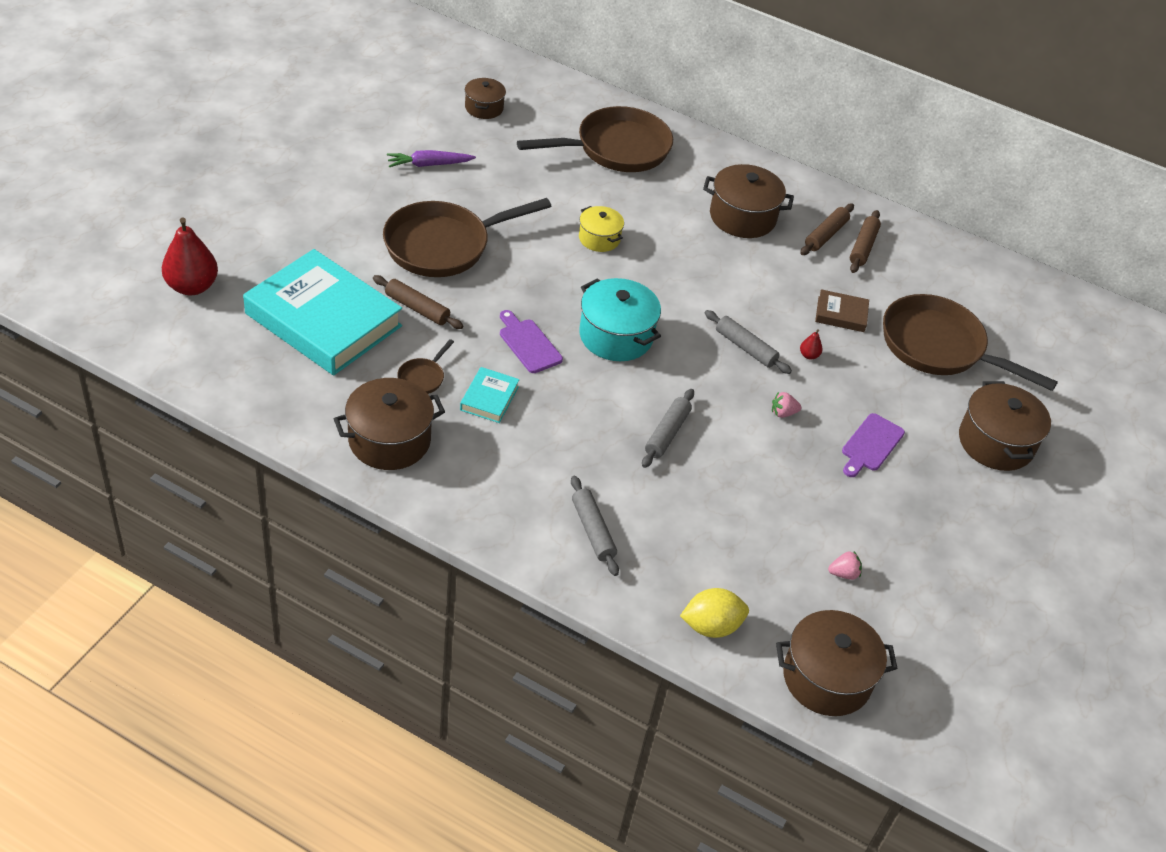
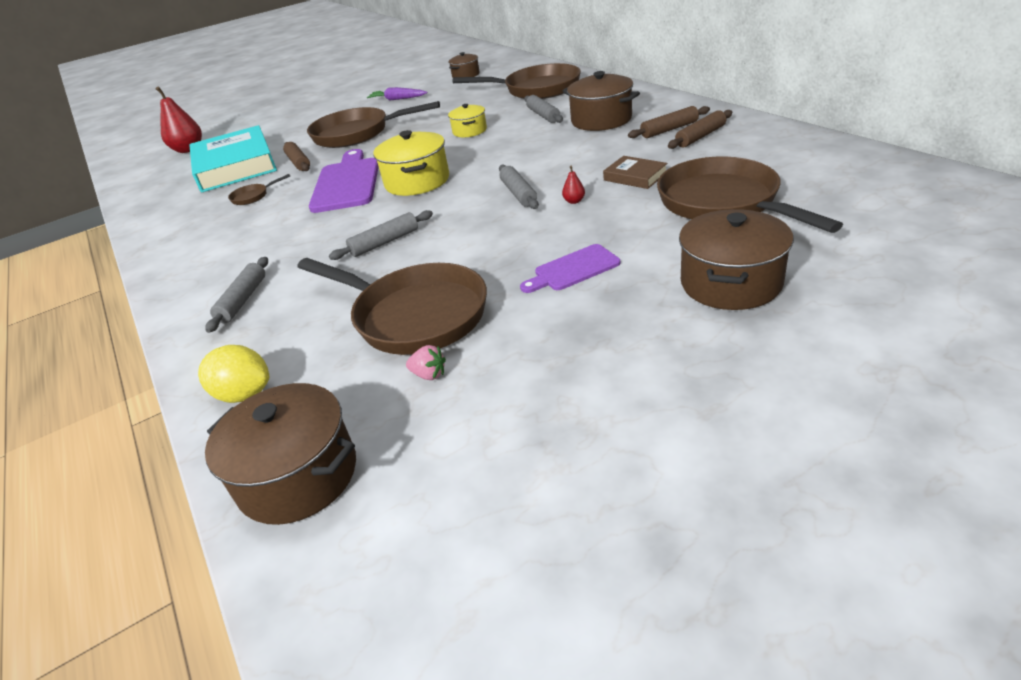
camera: 40 degrees right, 10 degrees down
brown pot [334,378,445,470] -> none
turquoise book [460,367,520,423] -> none
purple cutting board [500,310,563,373] -> purple cutting board [309,149,379,213], size x1.81
turquoise pot [579,278,661,361] -> yellow pot [373,130,449,196]
pink strawberry [772,392,801,418] -> none
none -> brown pan [297,258,487,355]
none -> grey rolling pin [524,95,563,123]

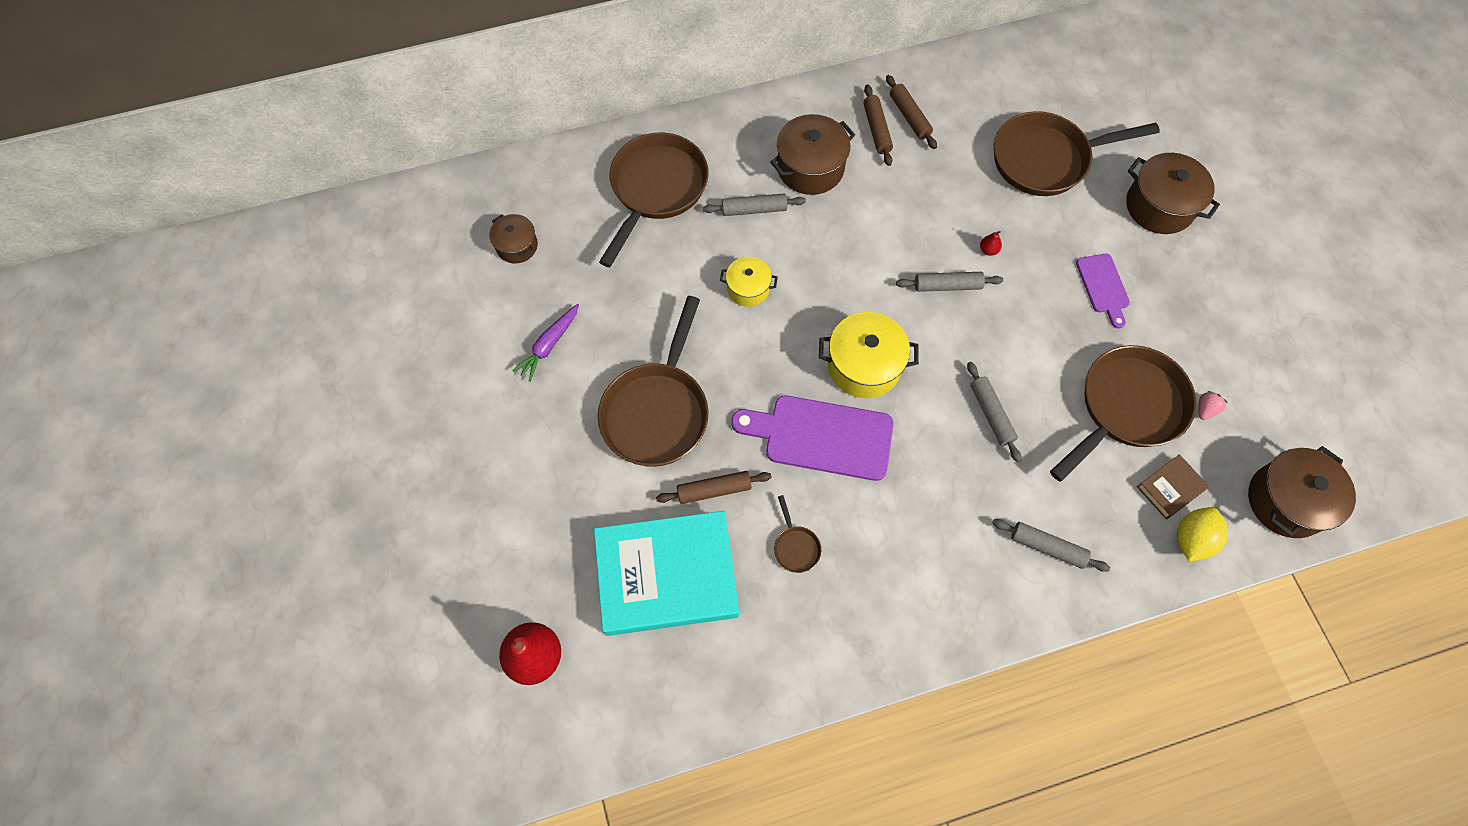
camera: 80 degrees left, 30 degrees up
brown book [603,156,667,189] -> brown book moved to [1137,454,1210,519]

